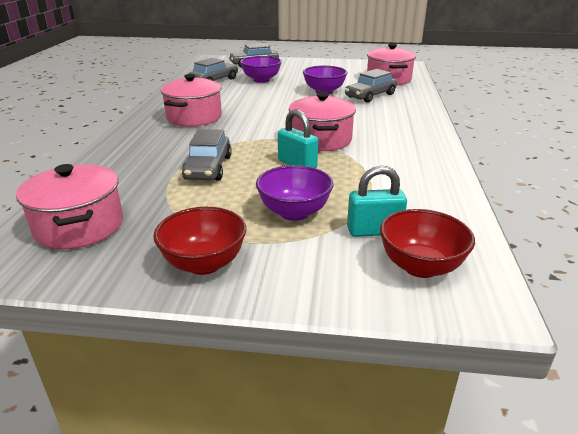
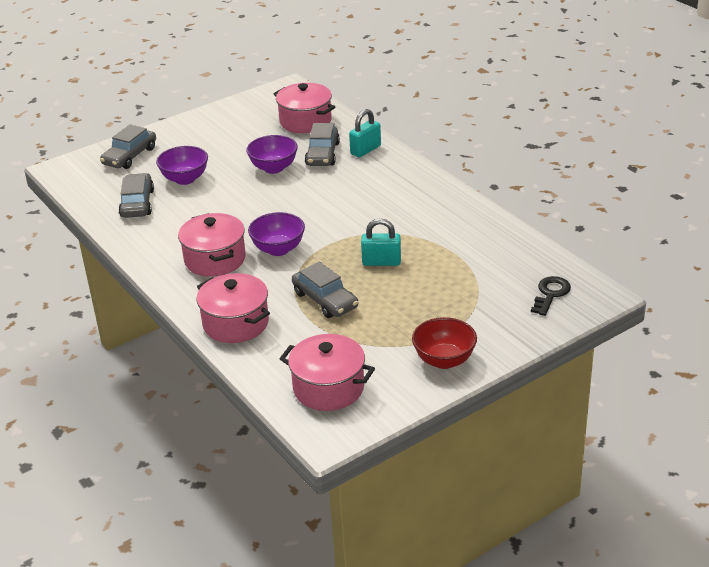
camera: 40 degrees left, 5 degrees up
purple bowl [256,165,333,221] -> purple bowl moved to [248,212,305,256]
pink pot [289,92,356,151] -> pink pot moved to [197,273,270,343]
turquoise padlock [347,165,407,237] -> turquoise padlock moved to [349,109,381,158]
red bowl [380,209,475,278] -> black key [531,276,571,316]

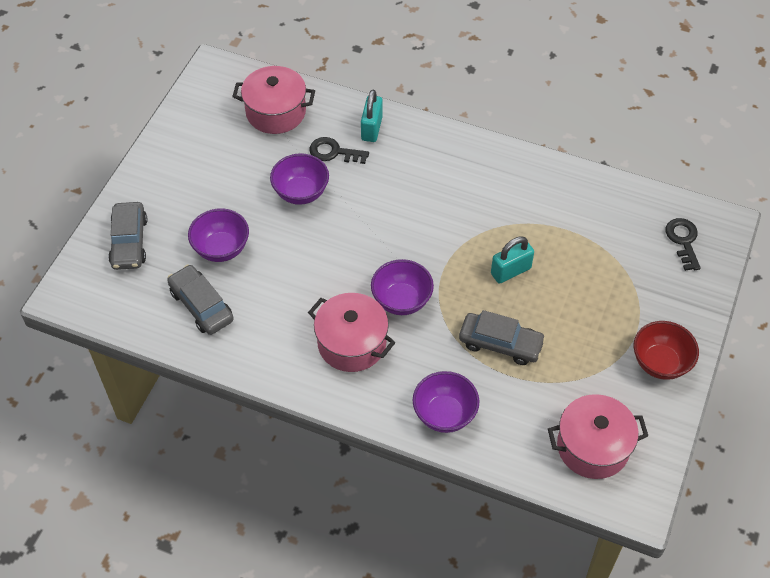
camera: 35 degrees left, 20 degrees up
pink pot [197,273,270,343] -> purple bowl [413,371,479,433]
grey car [305,123,340,166] -> black key [309,137,369,164]

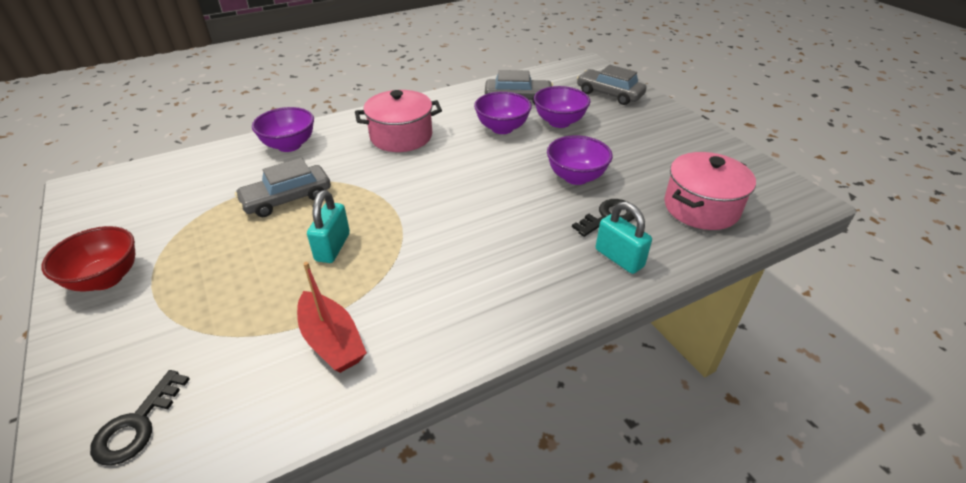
camera: 130 degrees right, 15 degrees down
purple bowl [371,259,434,315] -> purple bowl moved to [474,92,532,134]
pink pot [548,394,648,479] -> none
black key [665,218,701,271] -> black key turned 75 degrees clockwise [90,370,190,465]
none -> red boat [297,262,367,373]

